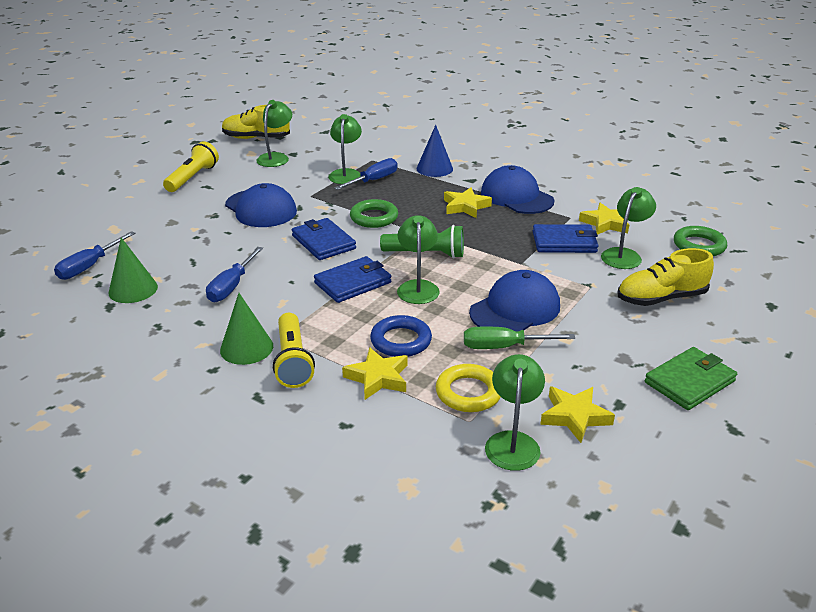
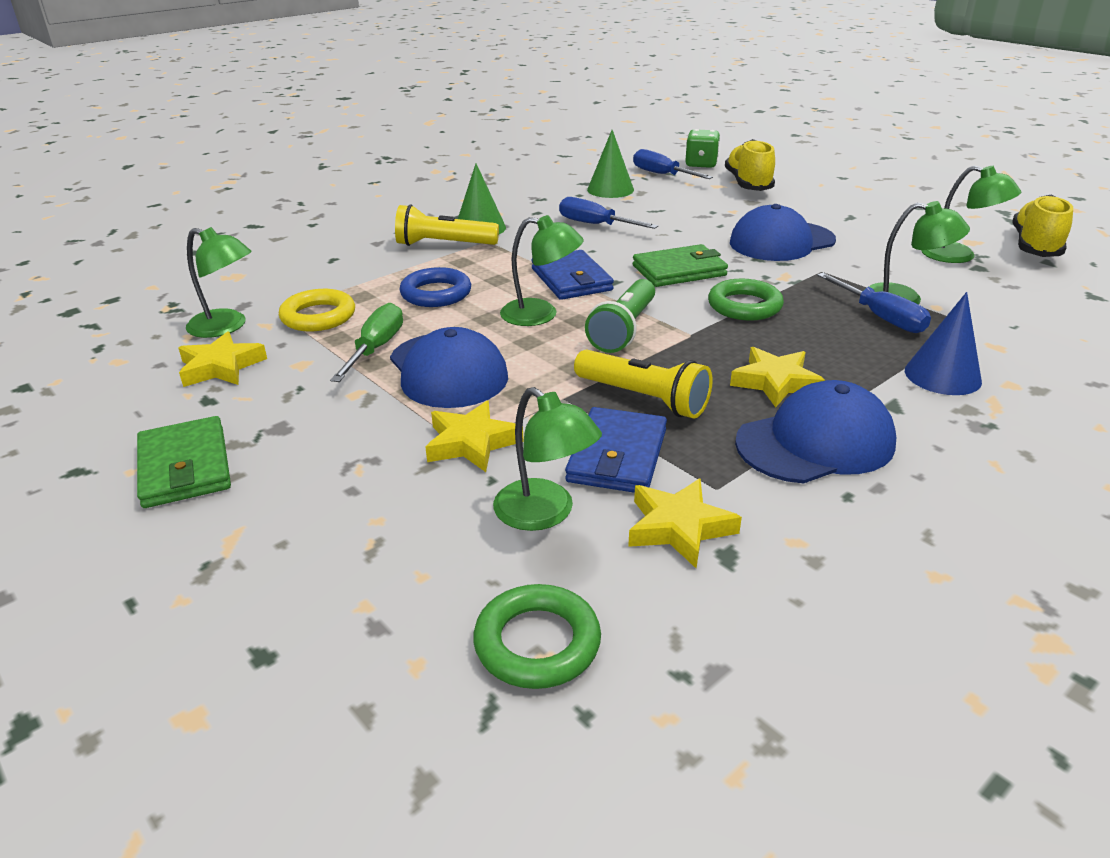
camera: 105 degrees right, 0 degrees up
yellow flashlight [163,141,219,192] -> yellow flashlight moved to [574,349,713,419]
blue wallet [292,218,356,260] -> green wallet [633,244,728,287]
yellow star [342,347,408,400] -> yellow star moved to [425,401,524,472]
yellow shoe [617,248,714,306] -> yellow shoe moved to [725,139,775,191]
none -> green dice [685,129,720,168]

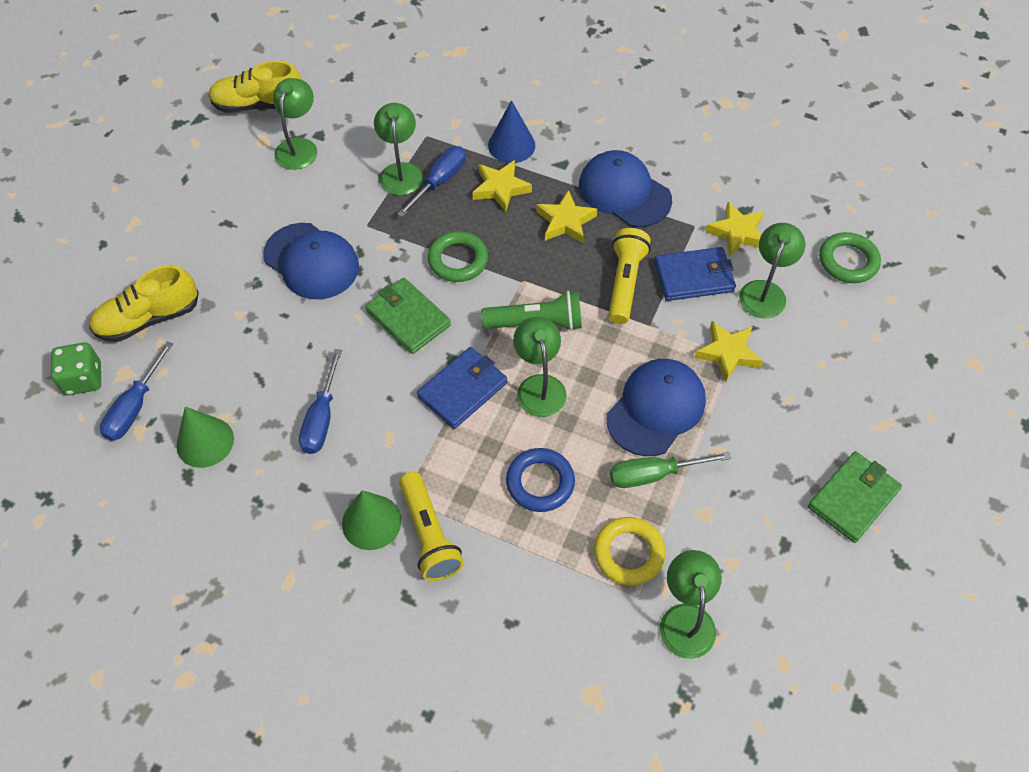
camera: 115 degrees left, 25 degrees up
yellow star [178,331,267,387] -> yellow star moved to [472,160,532,212]

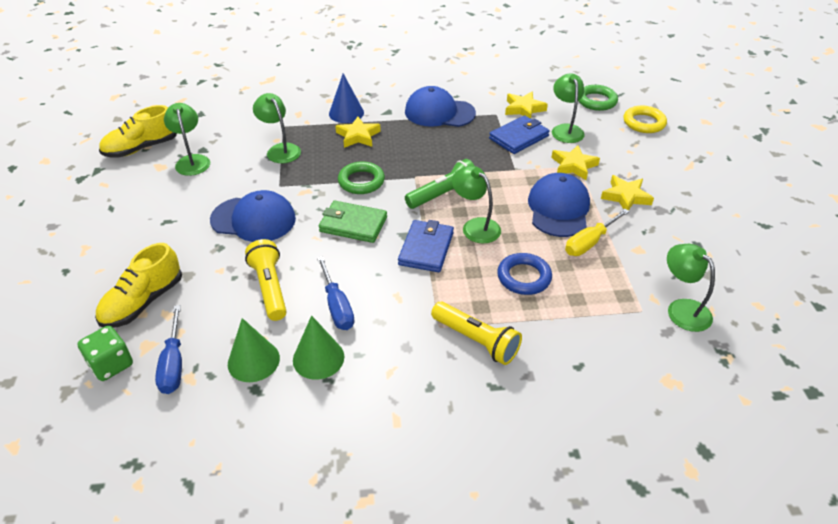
camera: 30 degrees left, 15 degrees down
green cone [342,490,402,550] -> green cone moved to [293,315,344,380]
blue screwdriver [397,146,466,217] -> none
yellow star [536,190,597,243] -> yellow star moved to [601,175,654,211]
yellow ring [594,517,666,585] -> yellow ring moved to [624,106,667,133]
yellow flashlight [608,228,651,324] -> yellow flashlight moved to [245,239,287,321]
green screwdriver [610,452,731,488] -> yellow screwdriver [565,209,630,256]
green wallet [808,451,902,543] -> none

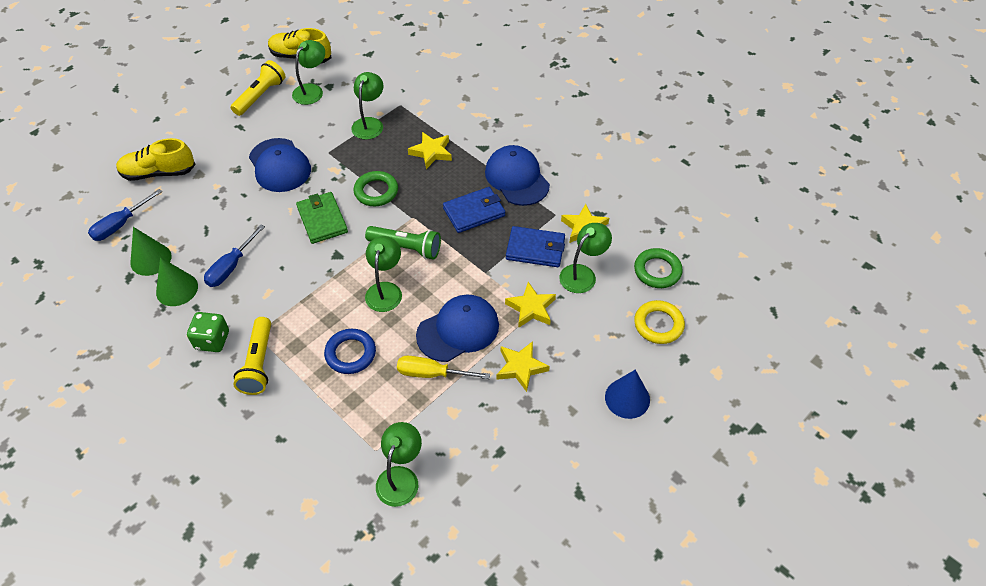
camera: 50 degrees right, 10 degrees up
green dice [77,326,133,381] -> green dice moved to [187,312,229,352]
yellow flashlight [245,239,287,321] -> yellow flashlight moved to [231,60,286,116]
blue cone [329,73,364,123] -> blue cone moved to [605,370,650,419]
blue wallet [398,220,454,272] -> blue wallet moved to [443,187,505,233]

